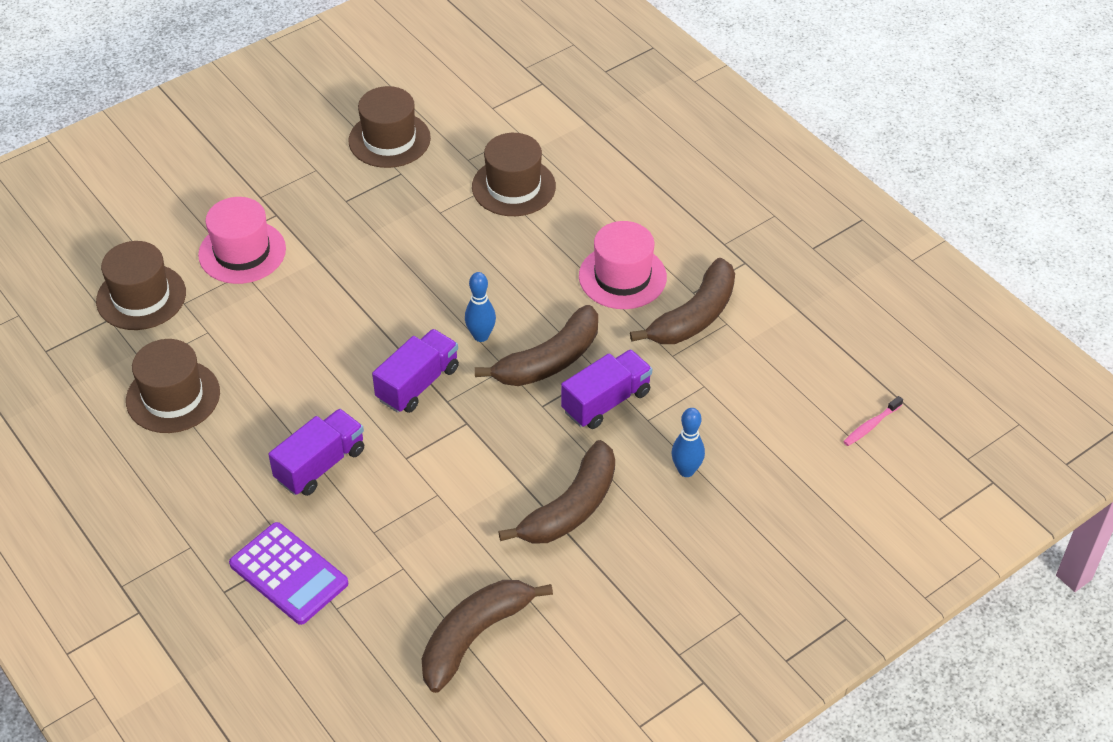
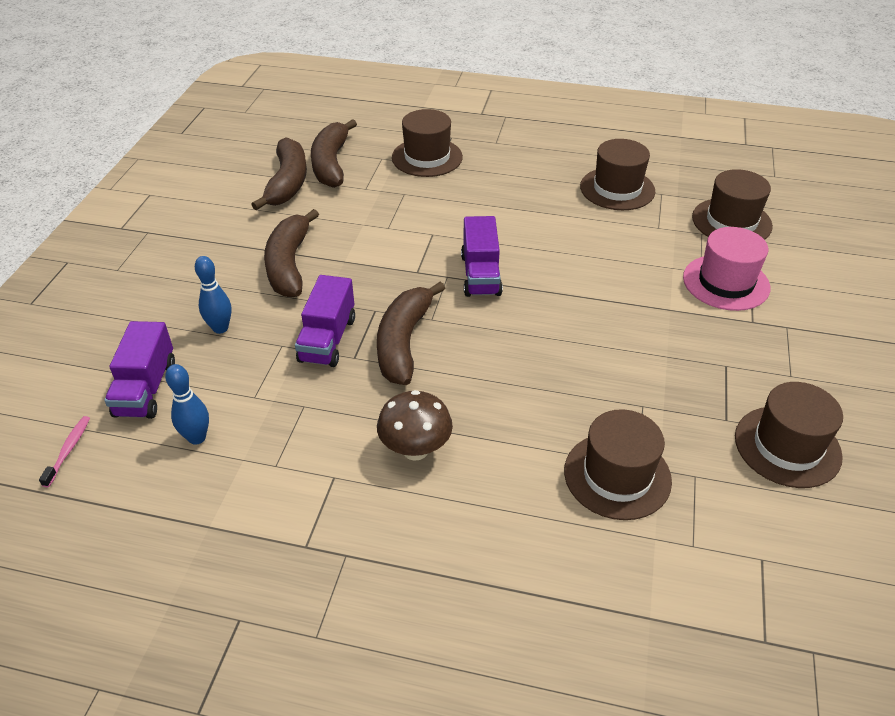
camera: 140 degrees right, 5 degrees down
purple calculator [229,522,348,625] -> brown hat [392,109,463,177]
purple truck [268,409,364,496] -> purple truck moved to [104,321,175,419]
blue bowling pin [465,272,496,342] -> blue bowling pin moved to [165,364,209,445]
pink hat [579,221,667,309] -> brown mushroom [377,390,453,461]
brown banana [630,258,735,344] -> brown banana moved to [311,119,357,188]

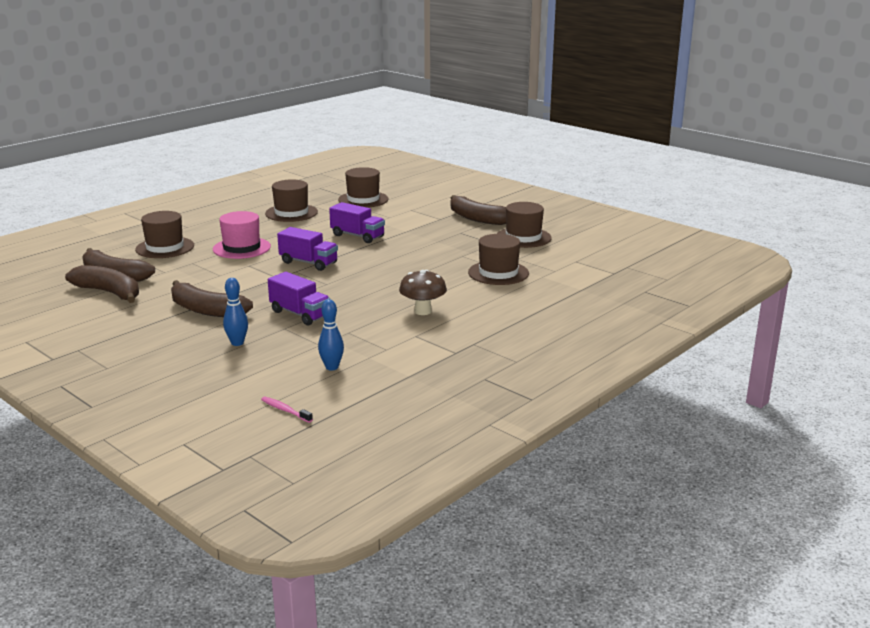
camera: 60 degrees left, 20 degrees down
purple truck [104,321,175,419] -> purple truck moved to [329,202,385,243]
brown banana [377,282,445,385] -> brown banana moved to [451,195,506,225]
pink hat [683,227,770,311] -> pink hat moved to [213,211,271,259]

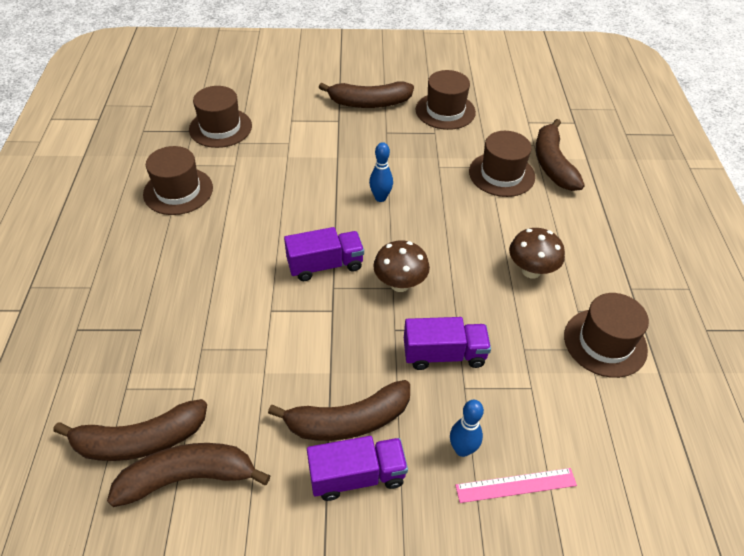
camera: 45 degrees left, 25 degrees up
brown hat [135,211,194,258] -> brown hat moved to [564,293,649,378]
pink hat [213,211,271,259] -> none
pink toothbrush [261,397,313,423] -> none
blue bowling pin [318,299,344,371] -> blue bowling pin moved to [369,142,393,202]
purple truck [329,202,385,243] -> purple truck moved to [307,436,408,501]
none -> brown mushroom [373,240,430,292]
none -> pink ruler [455,468,577,503]
none -> brown banana [536,119,585,191]

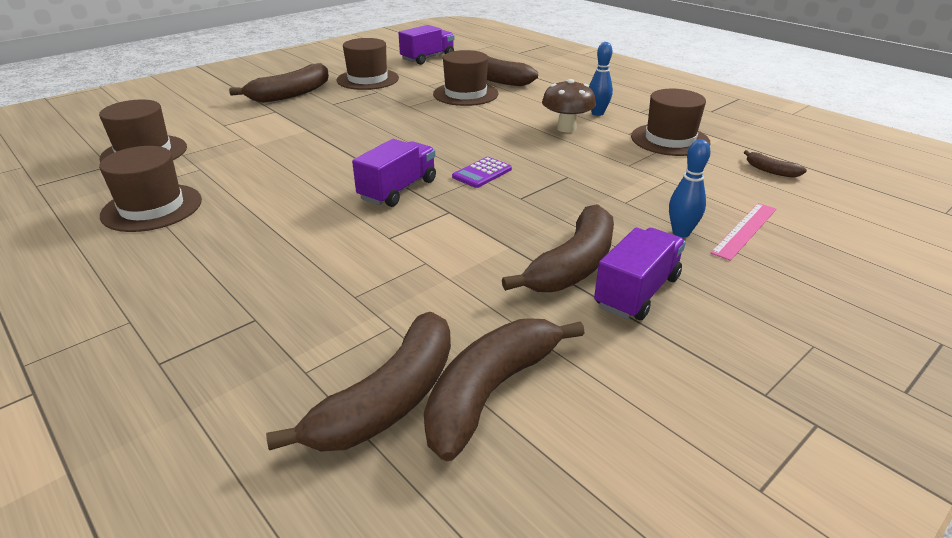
camera: 40 degrees left, 15 degrees down
blue bowling pin [369,142,393,202] -> blue bowling pin moved to [589,42,613,116]
brown mushroom [373,240,430,292] -> purple calculator [452,157,512,188]
purple truck [404,317,491,370] -> purple truck moved to [398,25,454,65]
none -> brown banana [744,150,807,178]

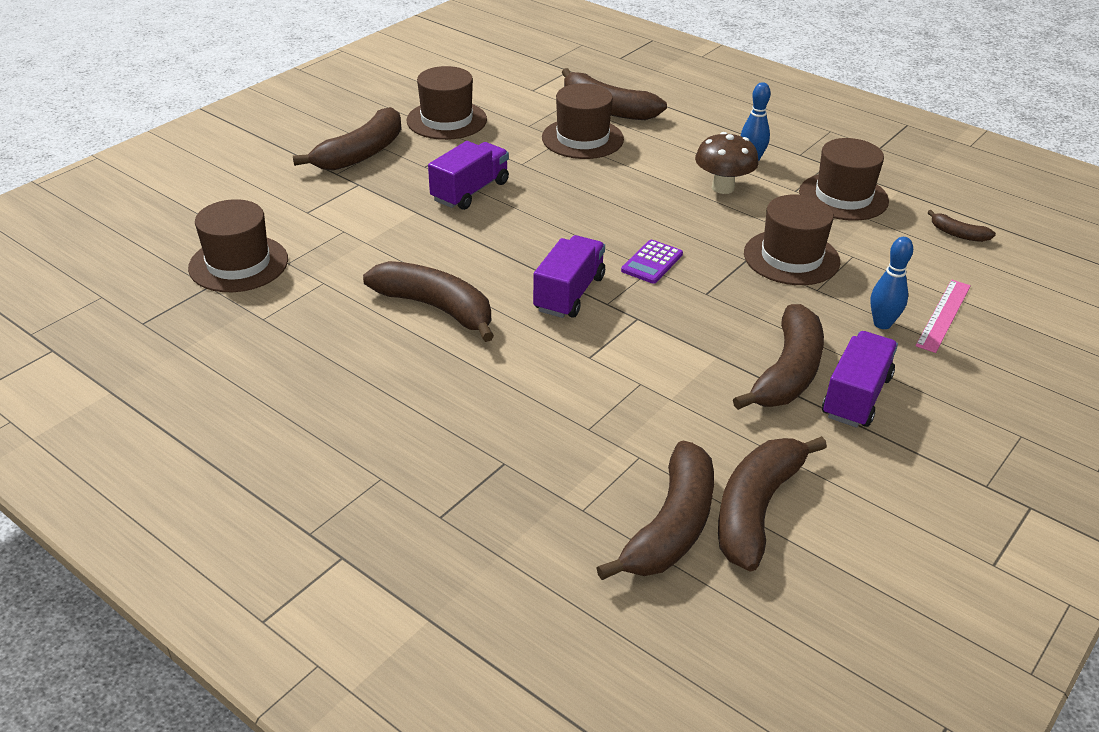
camera: 10 degrees left, 5 degrees up
brown hat [99,146,202,232] -> brown hat moved to [744,195,840,285]
purple truck [398,25,454,65] -> purple truck moved to [428,141,509,210]
none -> brown banana [363,261,494,342]

